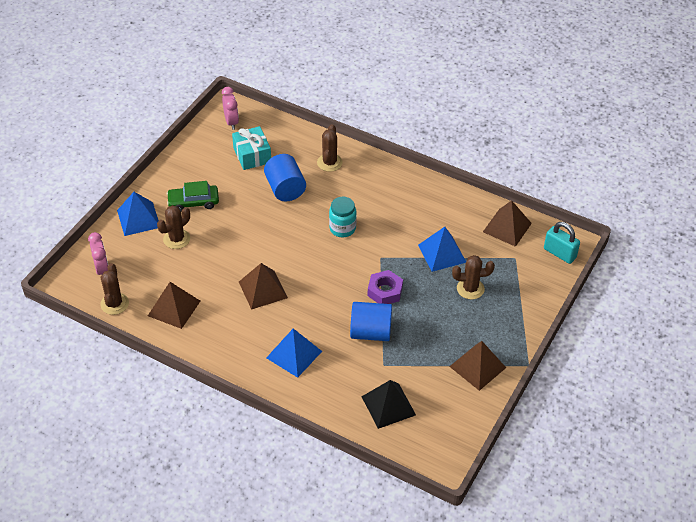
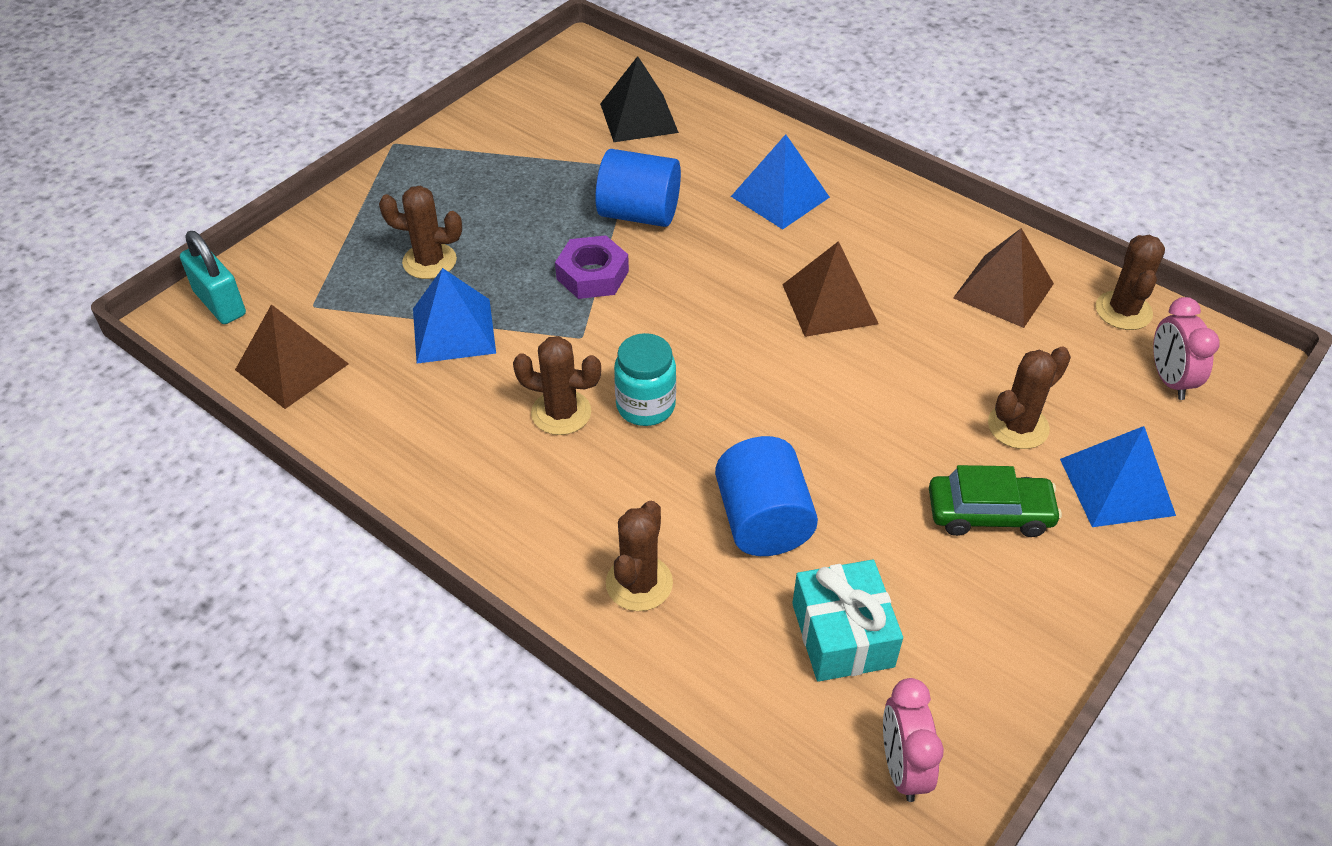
camera: 170 degrees left, 0 degrees up
brown pyramid [449,341,506,391] -> none
none -> brown cactus [513,336,601,435]

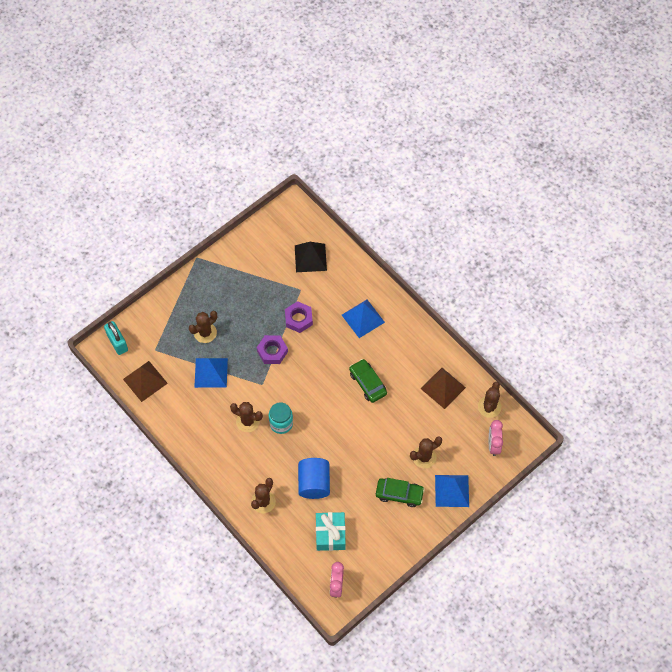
camera: 10 degrees right, 15 degrees up
brown cactus [379,186,462,279] -> brown cactus turned 60 degrees counterclockwise [189,311,217,343]
blue cylinder [595,149,681,227] -> purple nut [285,301,313,333]
brown pyramid [782,241,879,337] -> green car [349,359,387,403]

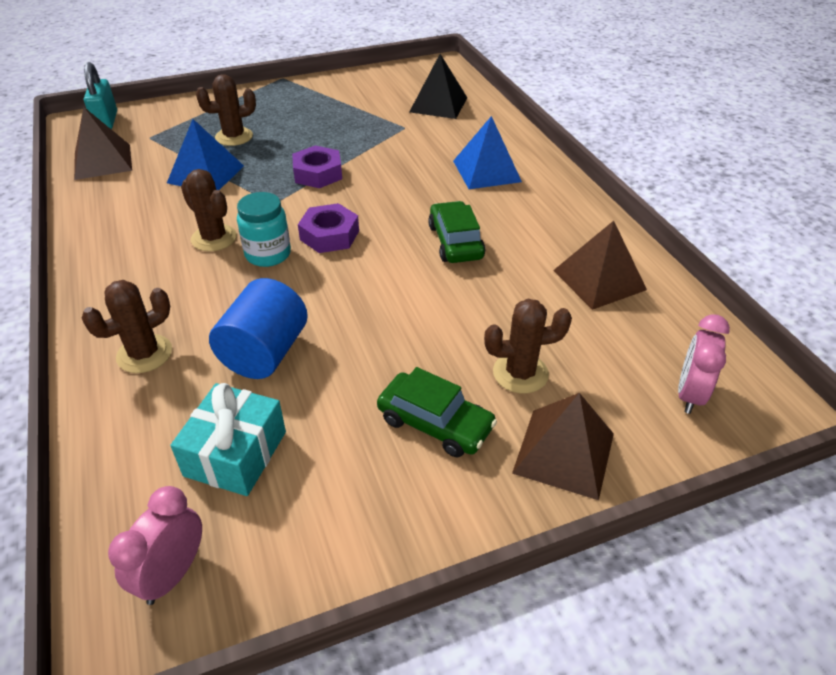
camera: 20 degrees right, 20 degrees down
purple nut [285,301,313,333] -> purple nut moved to [298,203,359,253]
blue pyramid [435,475,469,507] -> brown pyramid [512,393,614,500]
brown cactus [478,382,502,418] -> none

